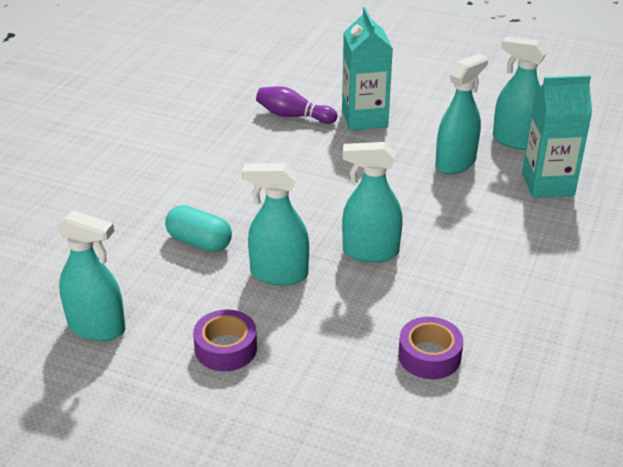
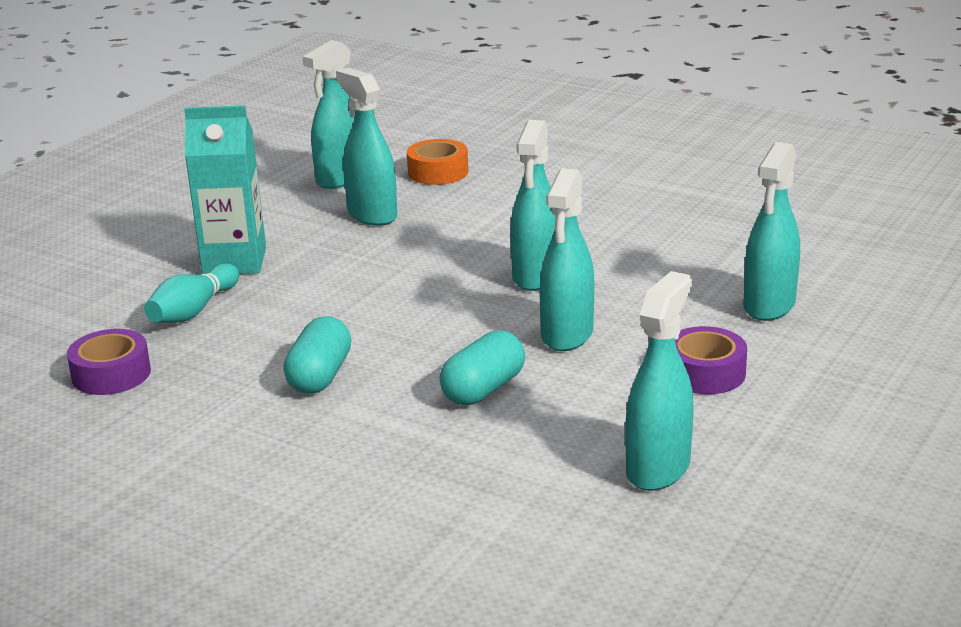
camera: 80 degrees left, 10 degrees down
purple bowling pin [256,86,338,124] -> turquoise bowling pin [144,263,239,323]
purple tape [398,317,463,379] -> purple tape moved to [67,329,151,395]
turquoise carton [522,75,592,198] -> orange tape [407,139,468,185]
none -> turquoise capsule [283,316,351,394]
none -> turquoise spray bottle [744,142,800,321]

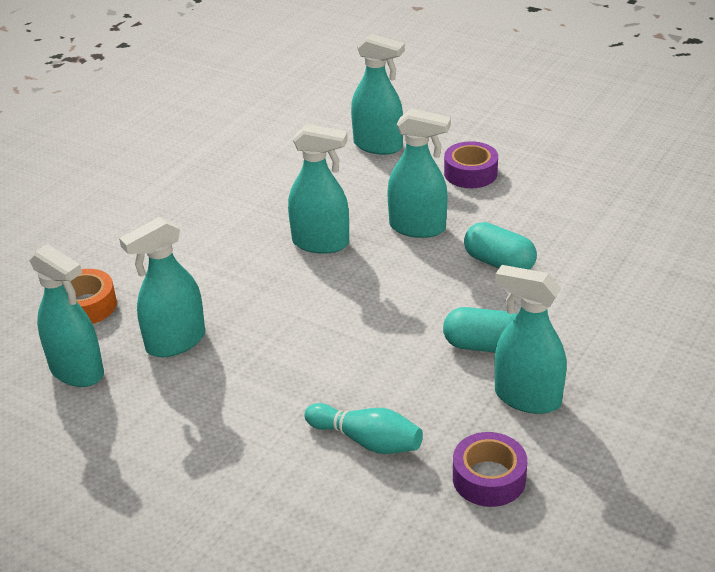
camera: 90 degrees left, 10 degrees up
turquoise carton [184,106,266,274] -> none
turquoise spray bottle [625,271,694,491] -> turquoise spray bottle moved to [495,265,567,414]

